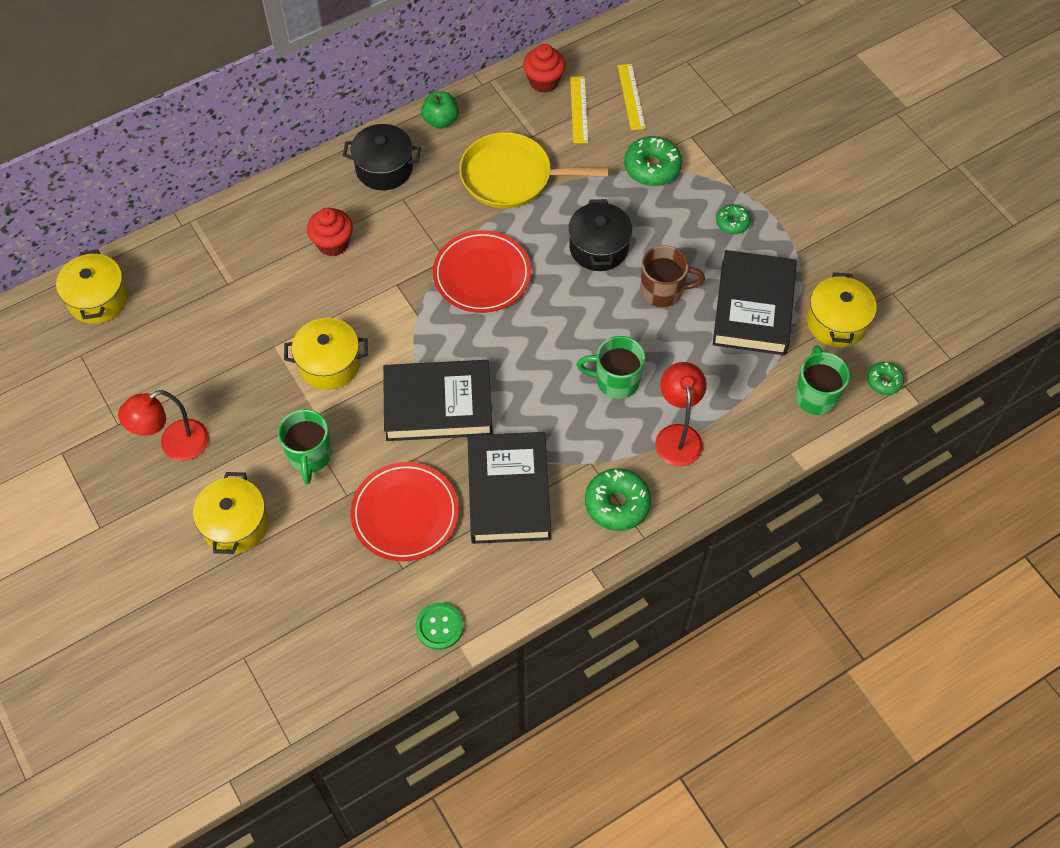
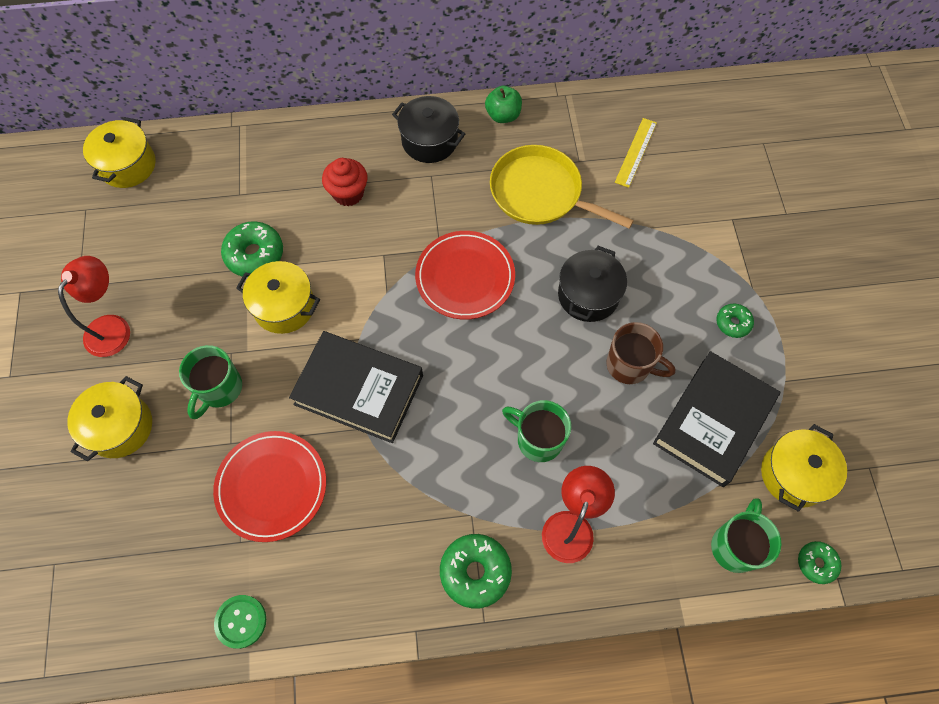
camera: 25 degrees right, 5 degrees up
red lamp [118,390,209,461] -> red lamp turned 120 degrees clockwise [58,256,130,357]
black book [467,432,551,544] -> none
red cupcake [523,44,566,93] -> none
yellow ruler [618,64,646,130] -> none
green donut [624,136,682,186] -> green donut moved to [221,221,283,277]

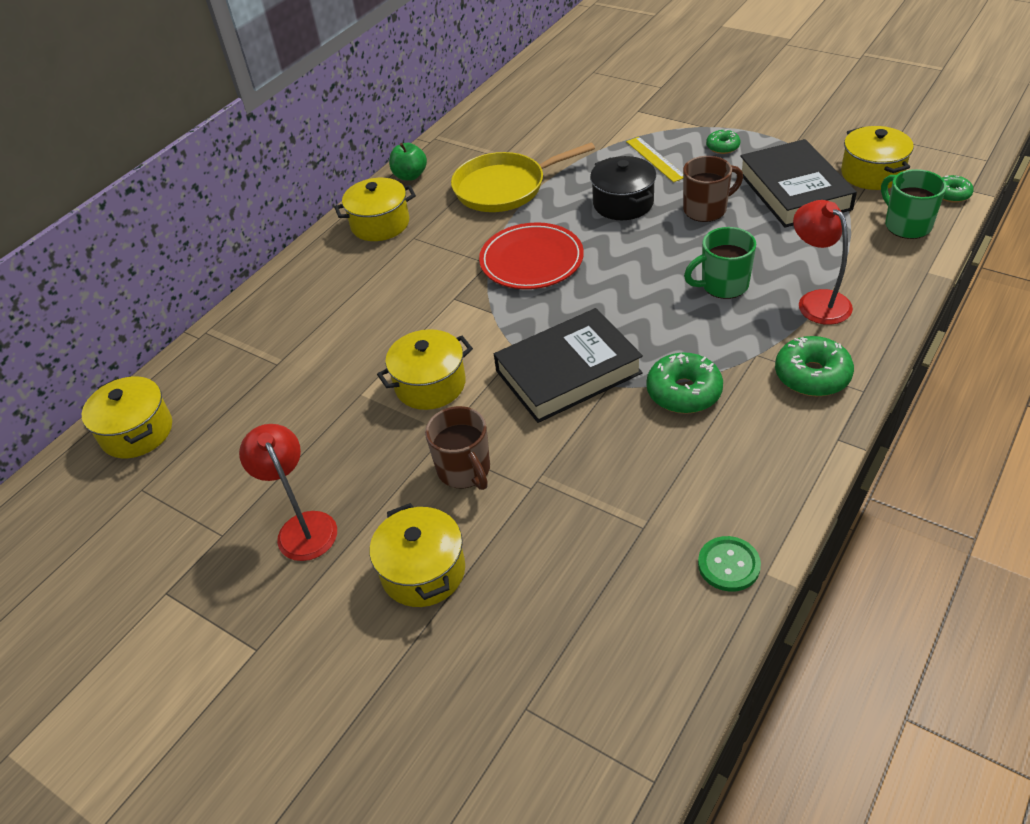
camera: 45 degrees left, 20 degrees down
green mug [179,345,242,419] -> brown mug [425,406,490,490]
red plate [213,431,326,542] -> none
green donut [221,221,283,277] -> green donut moved to [646,352,723,414]
red cupcake [322,158,367,206] -> none
black pot [392,96,465,163] -> yellow pot [334,178,416,241]
yellow ruler [615,118,657,188] -> yellow ruler moved to [626,137,683,182]

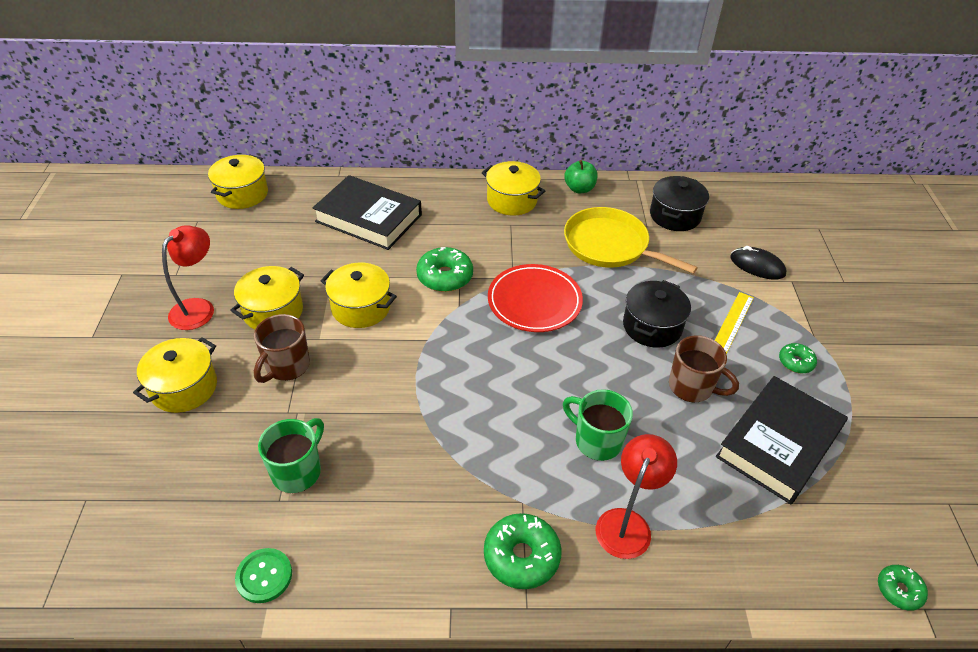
camera: 50 degrees right, 0 degrees up
black book [494,308,643,423] -> black book moved to [313,175,422,250]
green donut [646,352,723,414] -> green donut moved to [416,247,473,292]
yellow pot [841,126,914,190] -> yellow pot moved to [230,266,304,330]
green mug [881,169,947,239] -> green mug moved to [258,418,324,493]
none -> black pot [650,176,709,231]
none -> black mouse [730,246,787,280]

